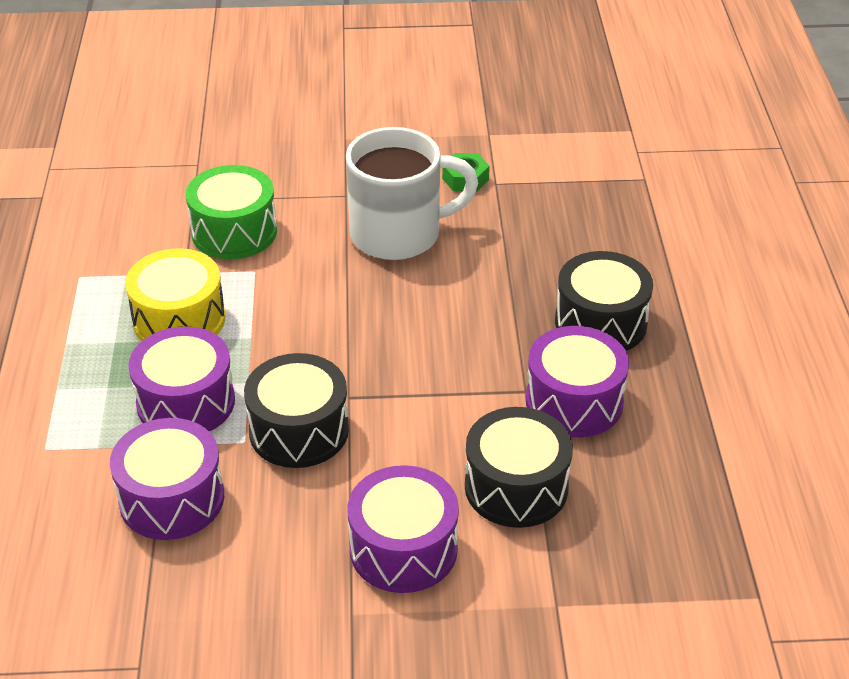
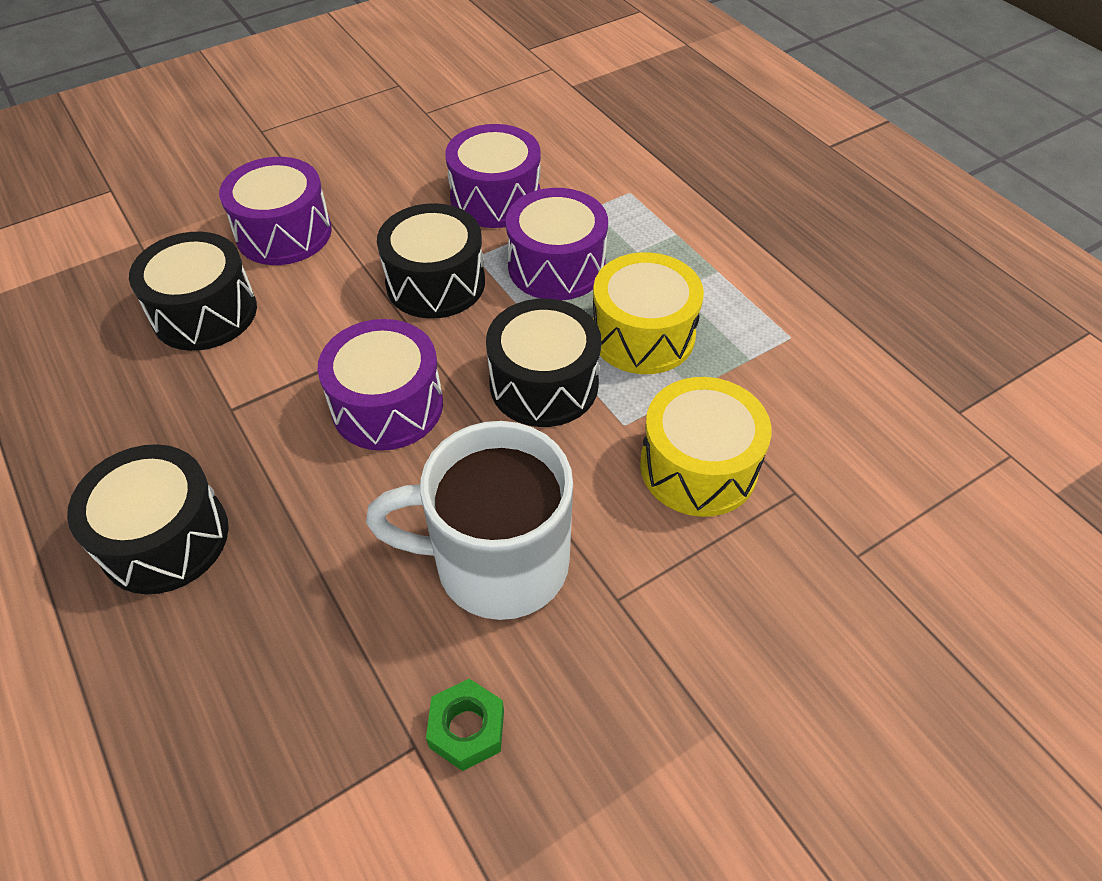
camera: 150 degrees right, 10 degrees up
green drum [186,165,277,259] -> yellow drum [640,377,772,517]
white mug [346,127,478,260] -> white mug turned 45 degrees clockwise [366,421,573,620]
purple drum [526,326,629,437] -> purple drum moved to [318,319,443,451]
none -> black drum [486,299,601,427]

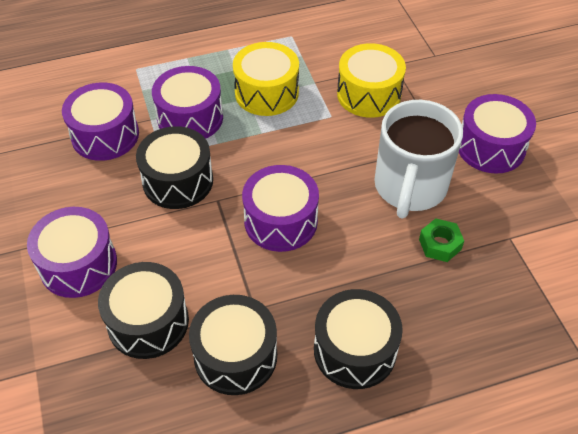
camera: 75 degrees left, 0 degrees up
green nut [426,679,504,771] -> green nut moved to [419,218,464,262]
black drum [486,299,601,427] -> black drum moved to [189,295,277,395]
none -> purple drum [459,94,536,173]

